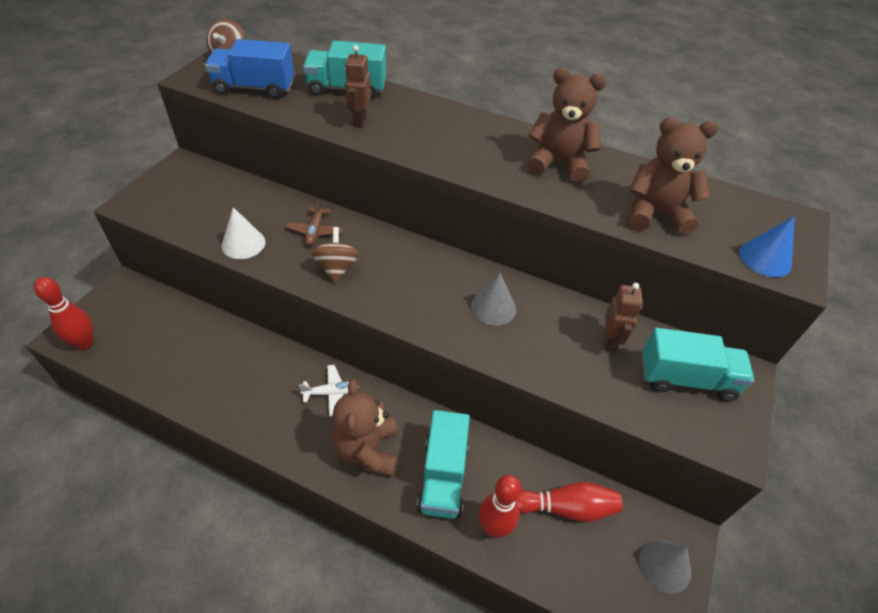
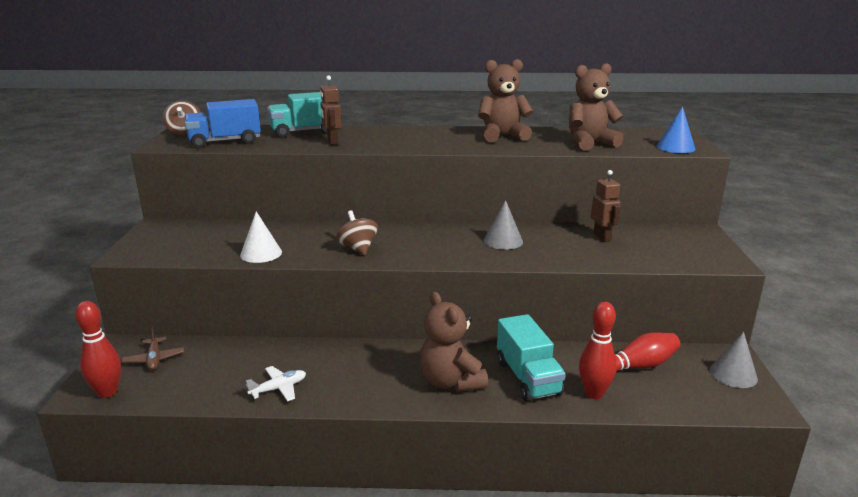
camera: 20 degrees left, 25 degrees down
brown plane [286,198,343,245] -> brown plane moved to [122,327,184,370]
white plane [299,365,359,417] -> white plane moved to [246,366,306,402]
turquoise truck [642,328,754,402] -> none

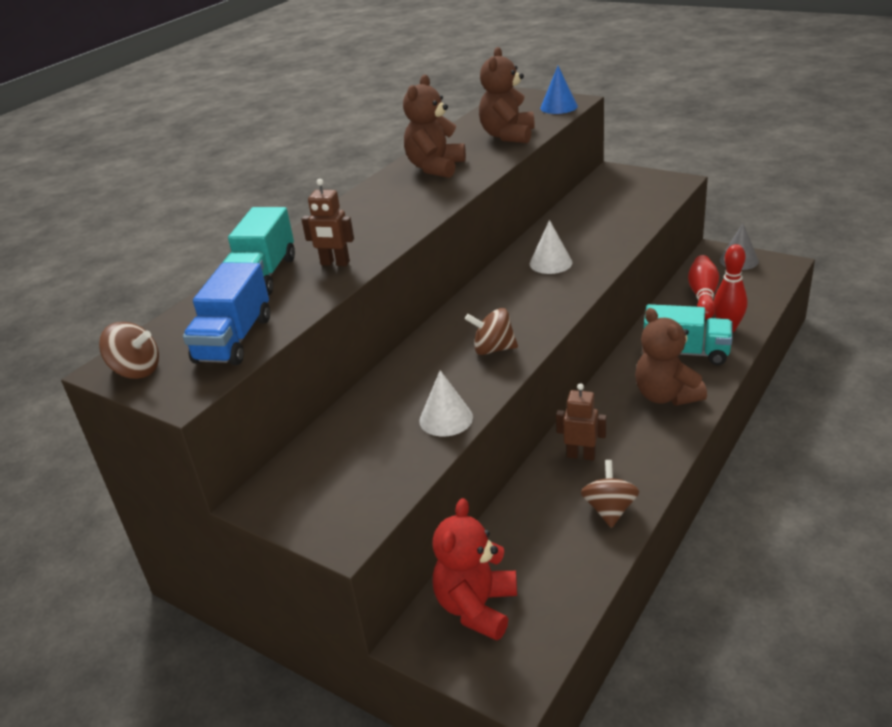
camera: 55 degrees left, 10 degrees up
red bowling pin [75,301,121,398] -> none
brown plane [122,327,184,370] -> red teddy bear [432,498,517,641]
white plane [246,366,306,402] -> brown spinning top [581,460,639,528]
brown teddy bear [420,292,488,392] -> brown teddy bear turned 60 degrees clockwise [635,308,707,406]
grey cone [484,200,523,250] -> white cone [530,220,572,274]
brown robot [591,170,620,242] -> brown robot moved to [556,383,607,461]

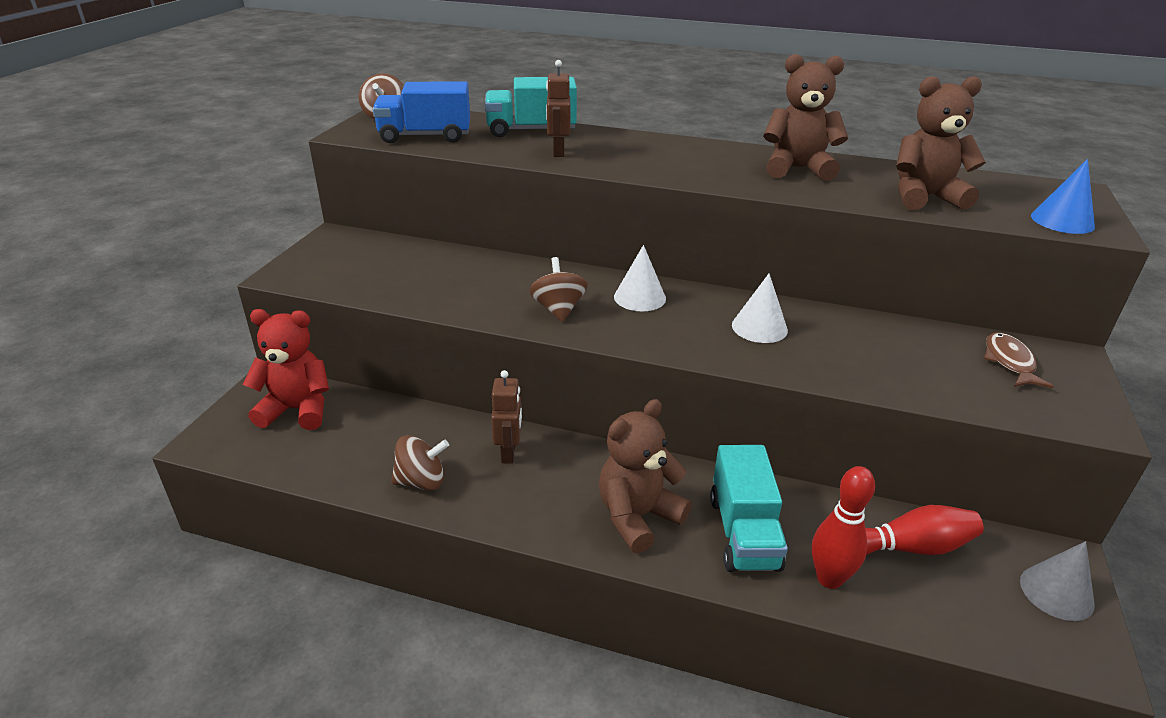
camera: 70 degrees right, 0 degrees up
white cone [419,370,473,437] -> white cone moved to [614,245,666,311]
none -> brown fish [984,332,1054,388]

